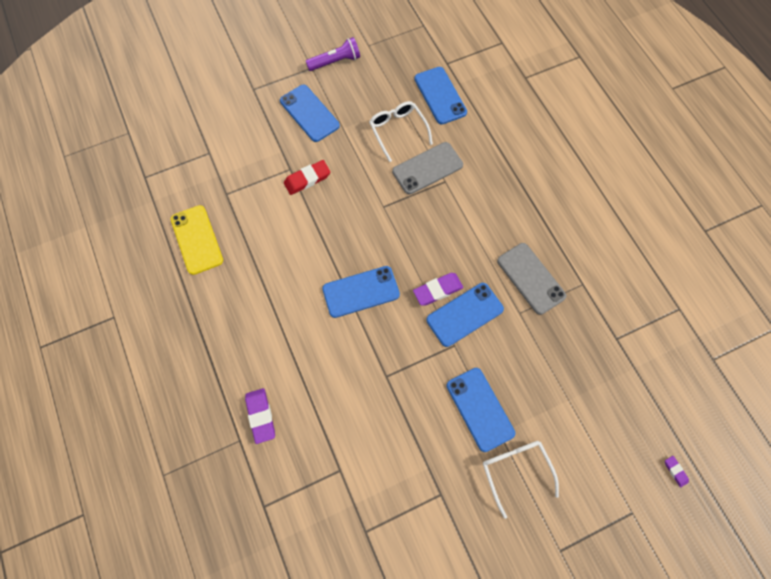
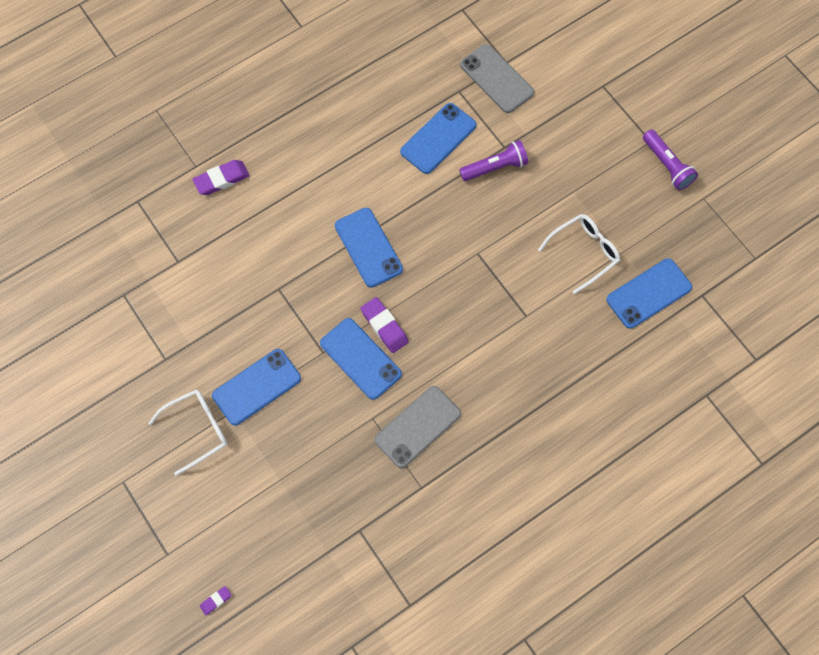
camera: 80 degrees right, 0 degrees up
yellow phone [171,205,223,275] -> none
blue phone [280,85,340,142] -> blue phone moved to [400,103,476,174]
red eraser [284,160,330,195] -> purple flashlight [459,140,528,181]
grey phone [392,142,463,195] -> grey phone moved to [460,44,534,113]

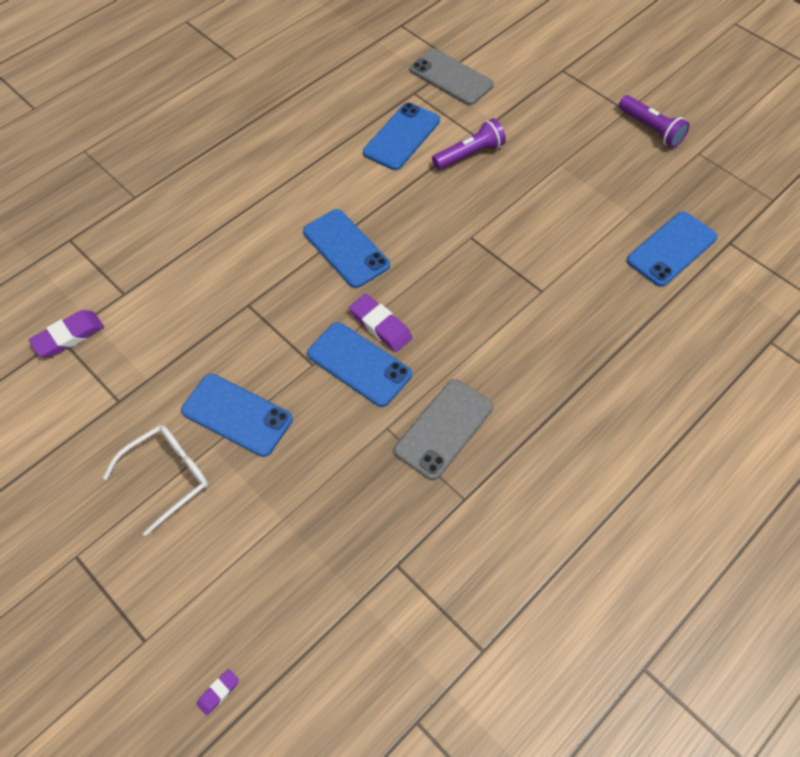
camera: 10 degrees left, 10 degrees down
purple eraser [192,160,250,195] -> purple eraser moved to [29,310,104,357]
blue phone [212,349,301,426] -> blue phone turned 75 degrees clockwise [181,374,293,457]
white glasses [538,214,620,294] -> none

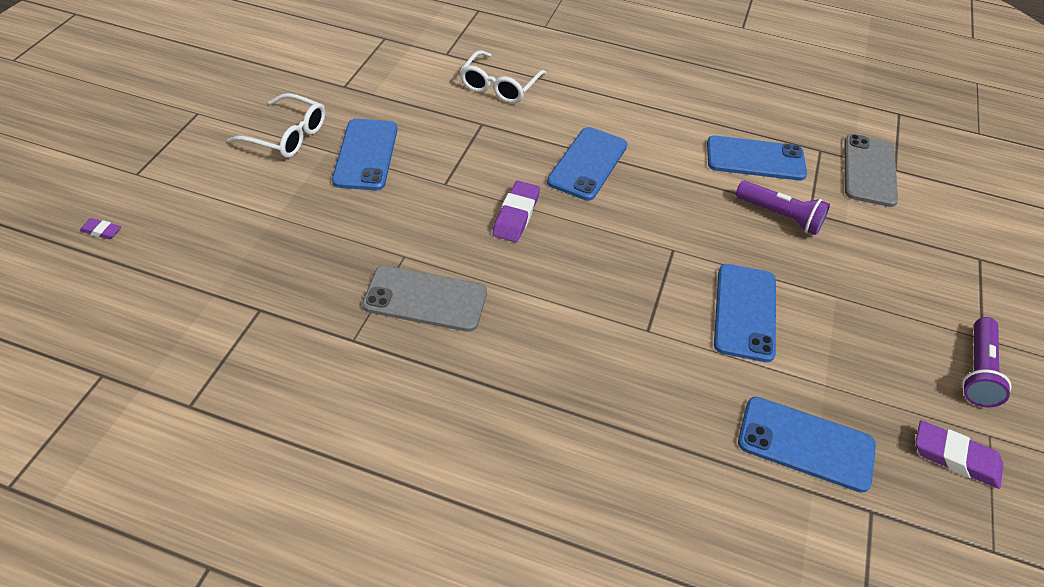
camera: 60 degrees right, 10 degrees down
purple eraser [29,310,104,357] -> purple eraser moved to [915,420,1003,489]
blue phone [307,322,412,407] -> blue phone moved to [714,264,776,362]
none -> white glasses [460,50,546,103]

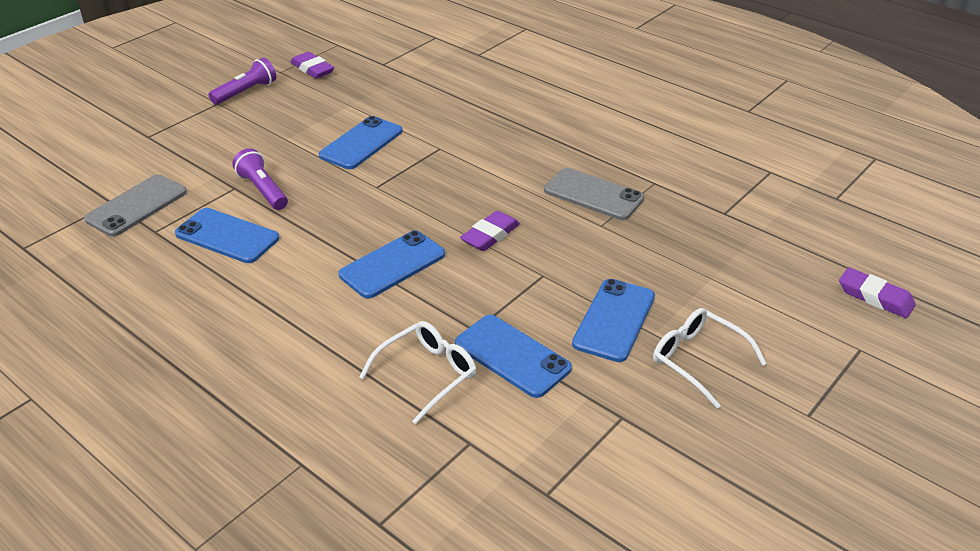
camera: 155 degrees left, 10 degrees down
purple eraser [80,218,121,239] -> purple eraser [839,268,916,318], size x1.89
blue phone [738,397,876,493] -> blue phone moved to [455,315,572,398]

